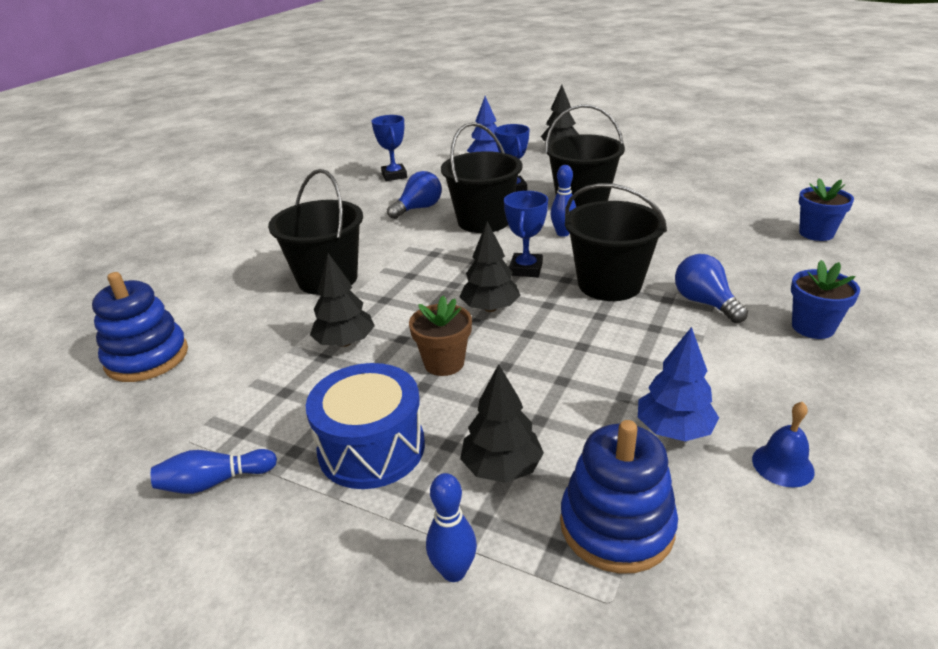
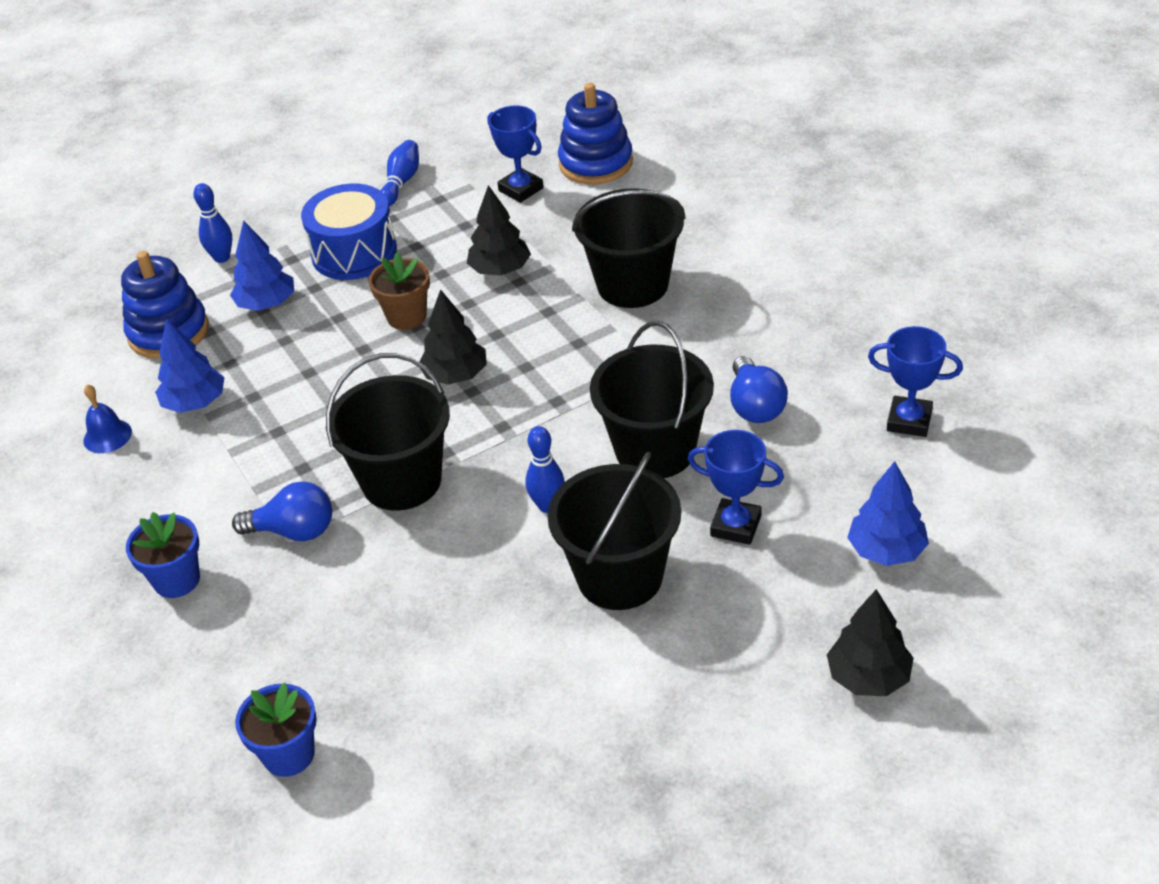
camera: 125 degrees right, 10 degrees up
black tree [460,364,544,483] -> blue tree [230,220,294,311]
blue trophy [504,191,548,277] -> blue trophy moved to [487,105,544,203]

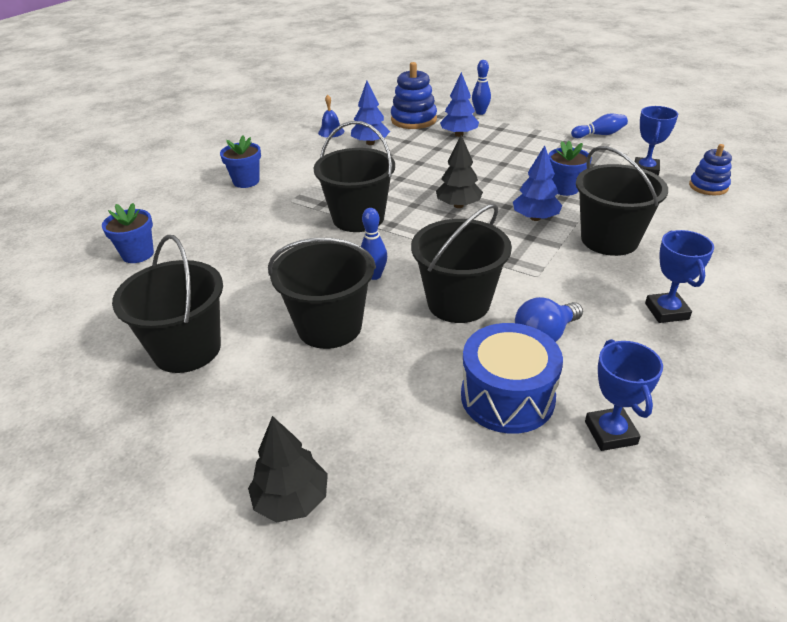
camera: 60 degrees right, 5 degrees down
blue light bulb [232,481,332,541] -> none
blue drum [301,184,397,280] -> blue drum moved to [461,323,563,434]
brown flower pot [369,252,430,330] -> none
black tree [467,185,531,276] -> blue flower pot [548,141,592,196]
blue stacking toy [558,83,633,184] -> blue stacking toy [689,144,732,195], size x0.64
blue trophy [688,430,784,545] -> blue trophy moved to [645,230,714,323]
blue tree [847,461,929,566] -> blue tree moved to [513,145,562,221]
none -> black bucket [112,235,223,373]

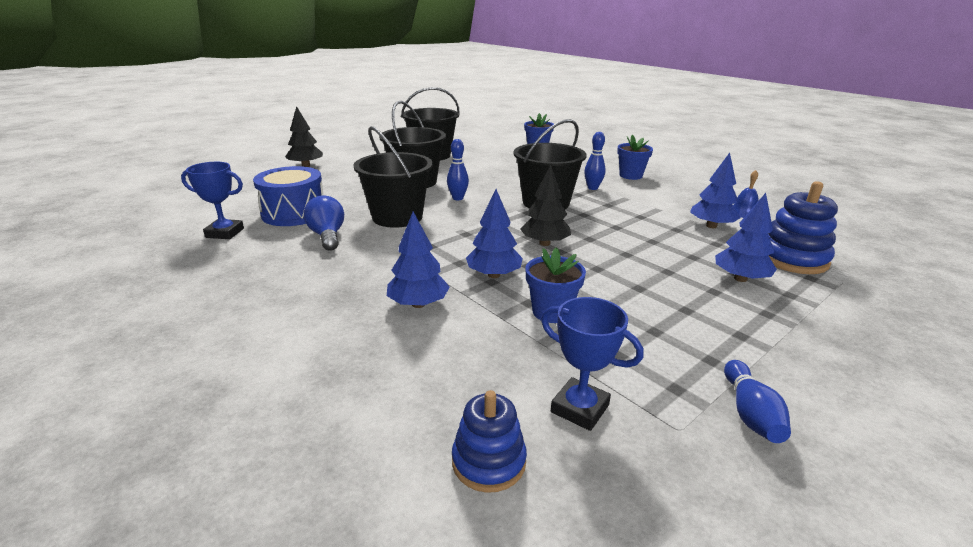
camera: 105 degrees right, 10 degrees down
blue bowling pin [472,60,491,115] -> blue bowling pin moved to [584,132,606,190]
black bucket [576,146,668,256] -> blue tree [387,212,450,308]
blue trophy [645,230,714,323] -> none

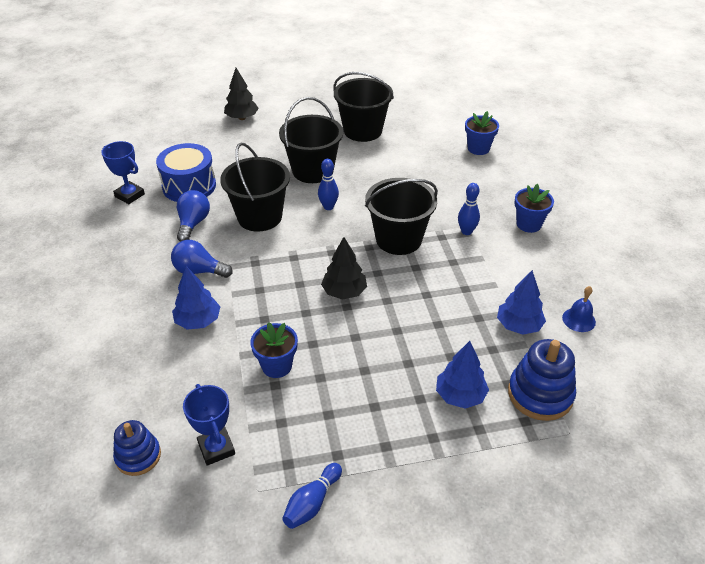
camera: 30 degrees right, 15 degrees up
blue tree [466,189,523,278] -> none
none -> blue light bulb [171,240,233,278]

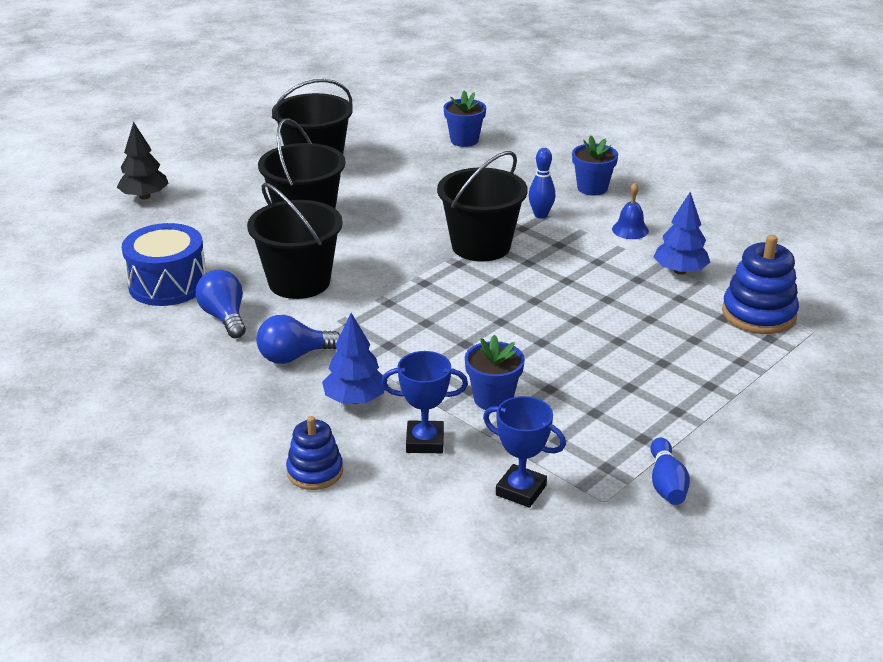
camera: 35 degrees left, 10 degrees down
blue trophy [101,141,145,204] -> blue trophy moved to [381,351,468,453]
blue stacking toy [113,420,161,476] -> blue stacking toy moved to [286,416,343,490]
blue bowling pin [318,159,339,210] -> none
black tree [321,237,367,299] -> none
blue tree [436,341,489,409] -> none
blue bell [562,286,596,332] -> blue bell moved to [612,183,649,239]

